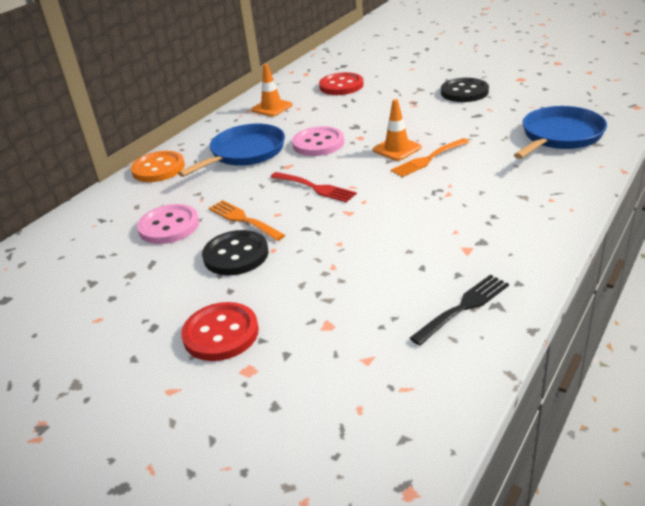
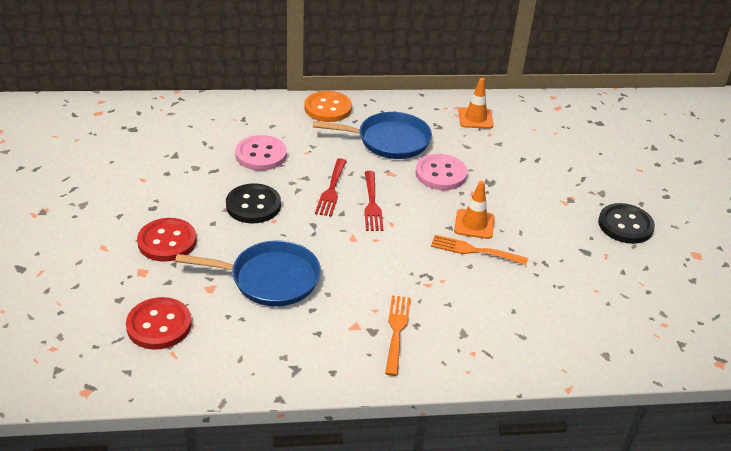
camera: 45 degrees right, 5 degrees up
orange fork [209,200,285,241] -> orange fork moved to [385,295,411,376]
red button [319,72,364,95] -> red button moved to [126,297,192,350]
black fork [410,275,509,346] -> none
blue pan [514,106,607,159] -> blue pan moved to [175,240,321,306]
none -> red fork [315,158,346,217]

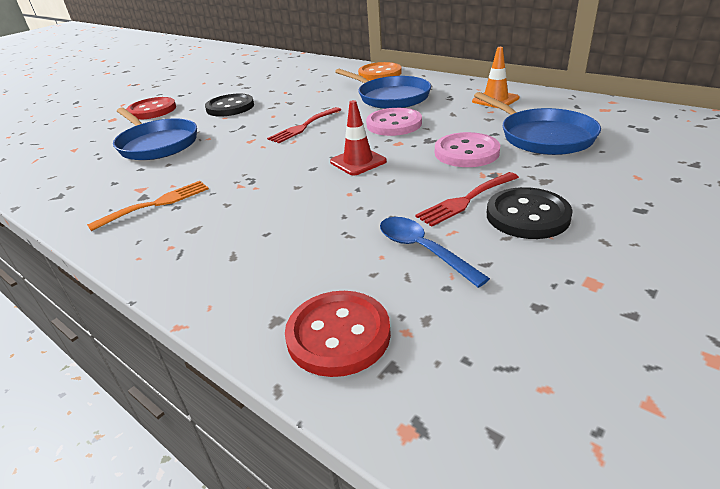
camera: 50 degrees right, 5 degrees down
red button [126,297,192,350] -> red button moved to [285,291,391,377]
pink button [235,135,287,171] -> pink button moved to [435,132,500,167]
red fork [315,158,346,217] -> red fork moved to [415,172,519,227]
orange fork [431,235,528,265] -> none
orange traffic cone [454,181,494,239] -> red traffic cone [330,100,387,175]
none -> blue spoon [380,217,490,288]
none -> blue pan [474,92,601,155]

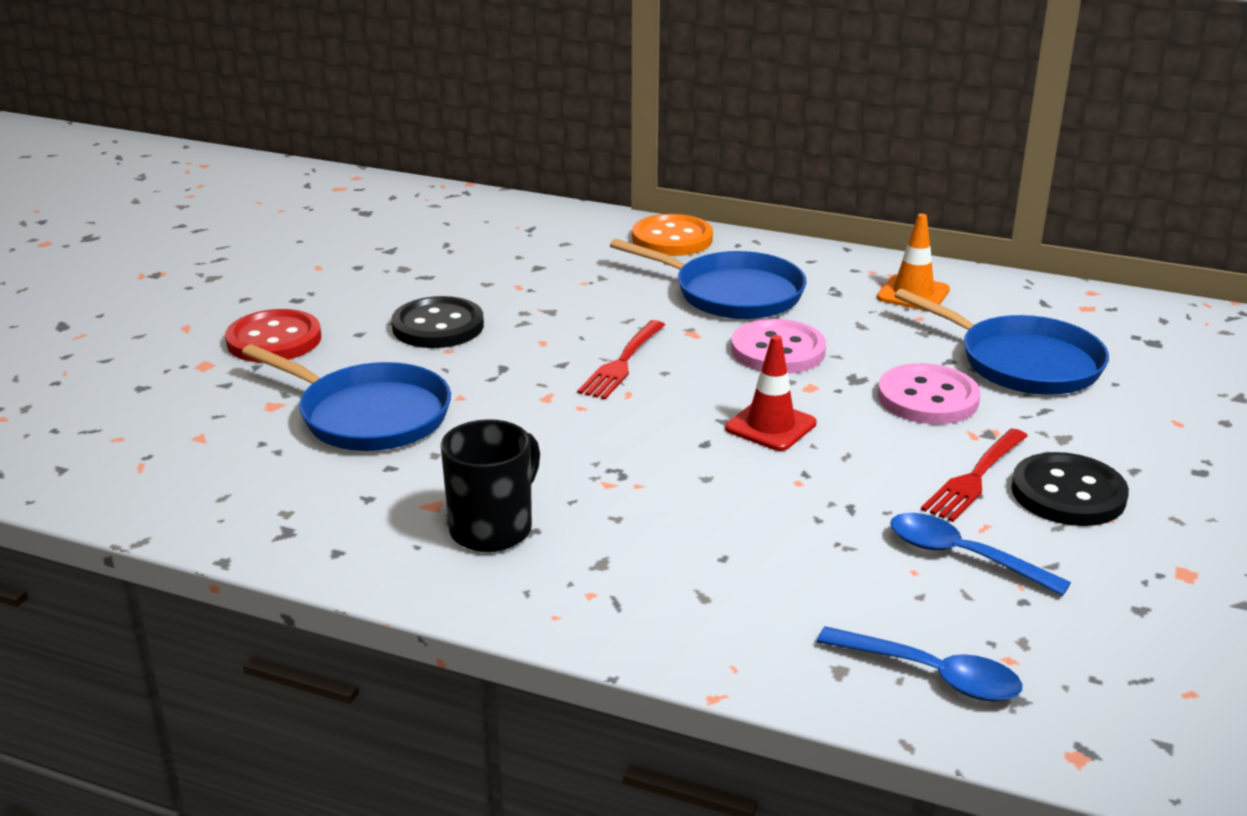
camera: 20 degrees left, 5 degrees down
orange fork [87,181,209,231] -> black mug [441,419,540,552]
red button [285,291,391,377] -> blue spoon [817,626,1022,701]

